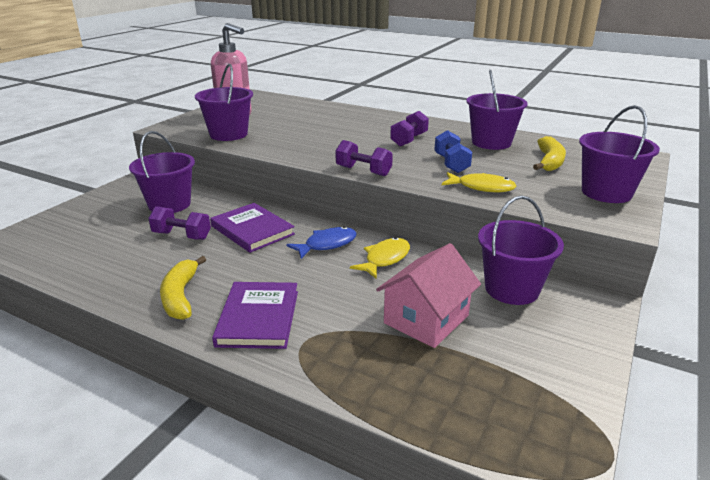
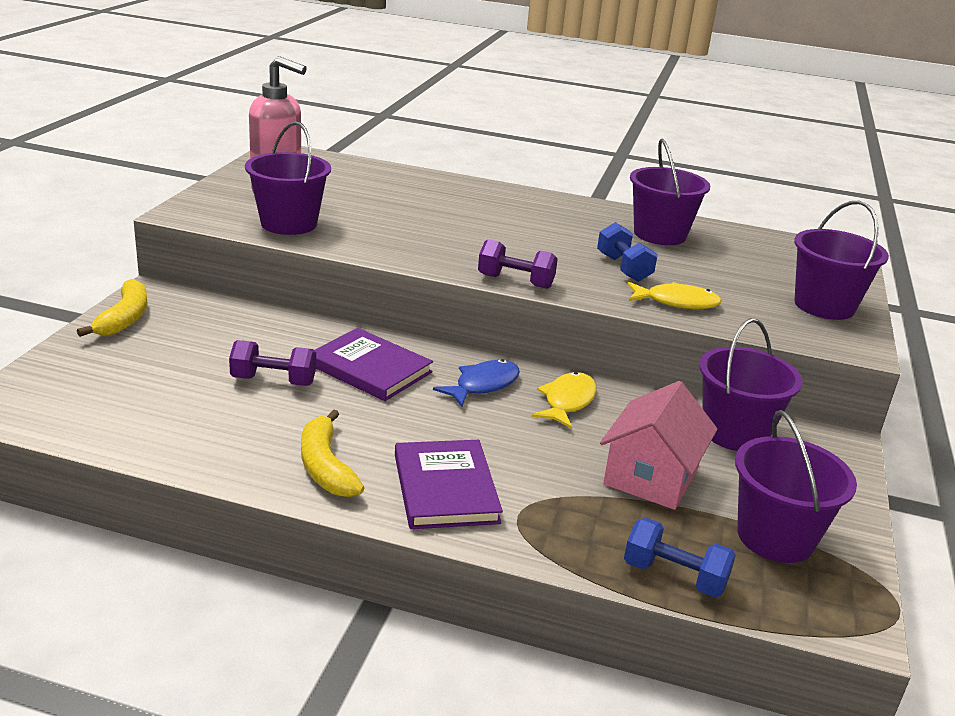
camera: 15 degrees left, 0 degrees up
purple bucket [129,131,195,213] -> purple bucket moved to [735,410,857,563]
purple dumbbell [390,111,429,146] -> none
yellow banana [533,136,566,171] -> yellow banana moved to [77,279,148,337]
none -> blue dumbbell [624,518,736,598]

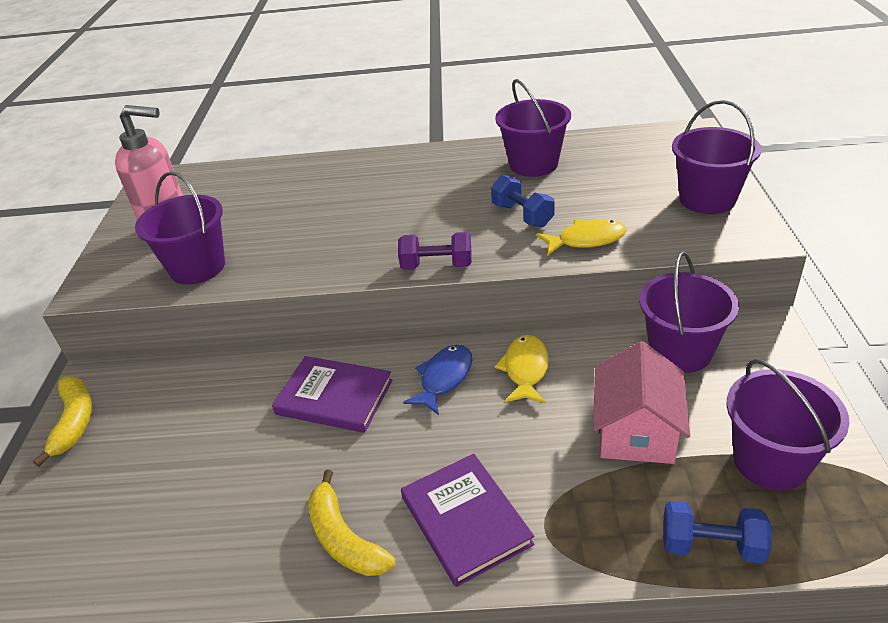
camera: 10 degrees left, 10 degrees up
purple dumbbell [229,340,316,386] -> none

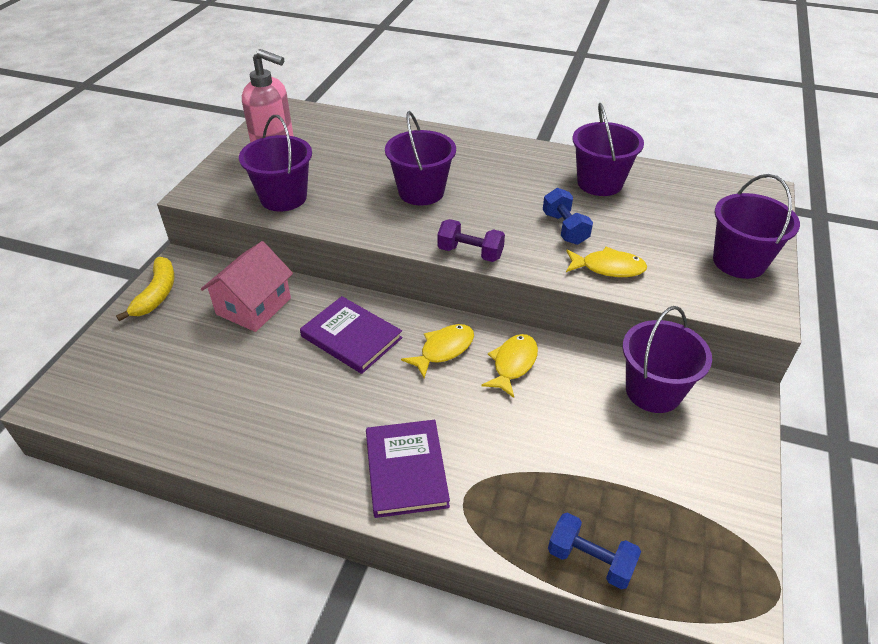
camera: 15 degrees right, 5 degrees up
yellow banana [308,470,396,576] -> none
blue fish [403,345,472,415] -> yellow fish [401,324,474,378]
pink house [593,341,690,464] -> pink house moved to [201,241,293,332]
purple bucket [726,359,849,491] -> purple bucket moved to [385,111,456,205]

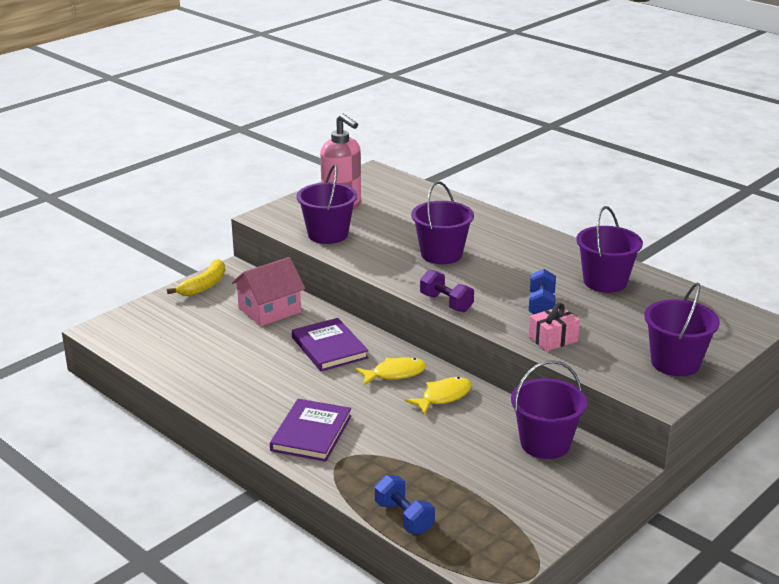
camera: 25 degrees right, 15 degrees down
yellow fish [566,247,647,277] -> pink gift [528,303,580,351]

